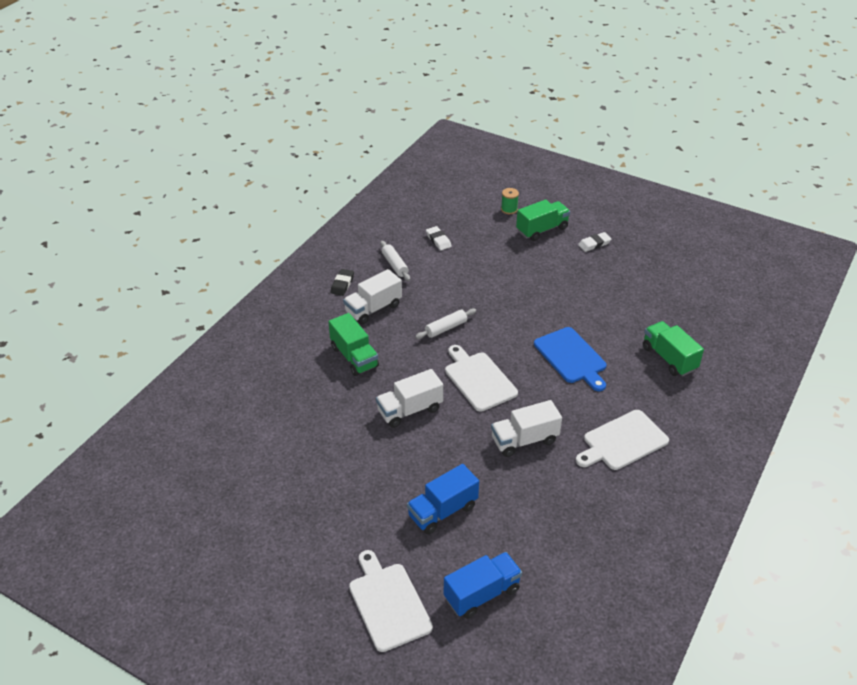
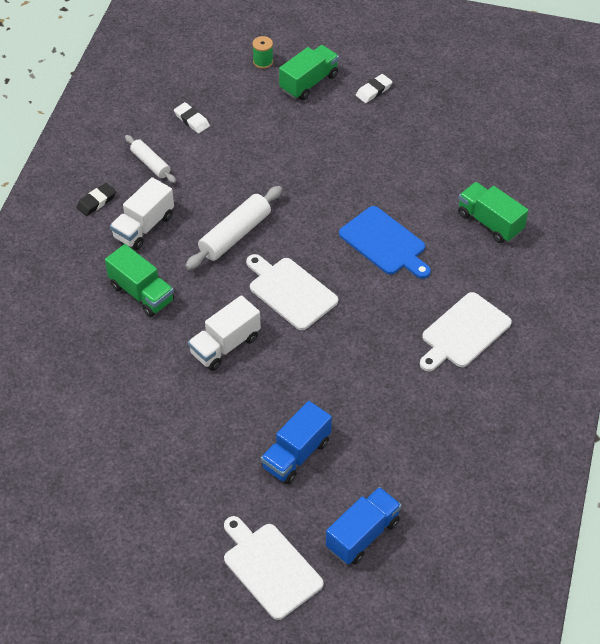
camera: 15 degrees left, 10 degrees up
black eraser [331,269,354,296] -> black eraser turned 45 degrees clockwise [76,183,116,216]
white rolling pin [415,308,476,339] -> white rolling pin [185,186,282,270], size x1.62
white truck [491,400,562,457] -> none

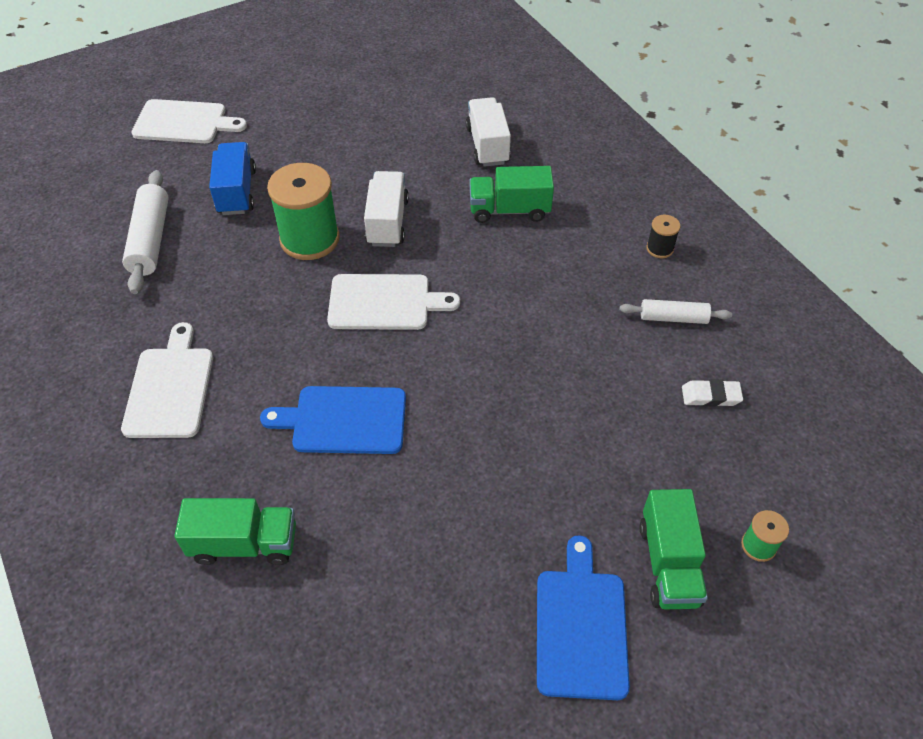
camera: 135 degrees right, 0 degrees up
black eraser [76,183,116,216] -> black spool [646,215,681,258]
white truck [110,177,174,250] -> white truck moved to [466,97,511,167]
white rolling pin [185,186,282,270] -> white rolling pin moved to [122,170,169,294]
blue truck [326,487,401,565] -> none
white eraser [356,74,393,103] -> blue cutting board [537,535,630,700]
none -> green spool [267,163,340,260]

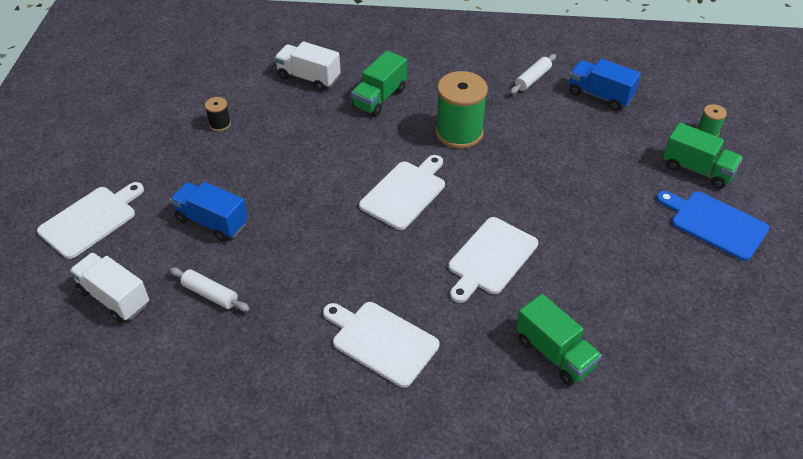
camera: 55 degrees left, 5 degrees down
white rolling pin [122,170,169,294] -> white rolling pin [170,267,250,311], size x0.62
green truck [174,498,296,565] -> green truck turned 105 degrees clockwise [516,294,602,386]
blue cutting board [260,386,406,454] -> white cutting board [448,217,538,303]
green spool [267,163,340,260] -> green spool moved to [436,71,488,149]
white truck [364,171,409,247] -> white truck moved to [69,253,149,323]
black spool [646,215,681,258] -> black spool moved to [205,97,231,131]
white eraser [682,379,743,407] -> blue truck [569,59,641,111]

